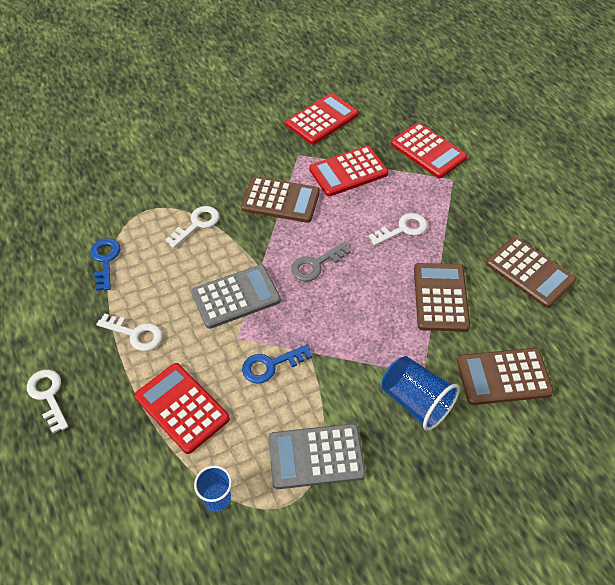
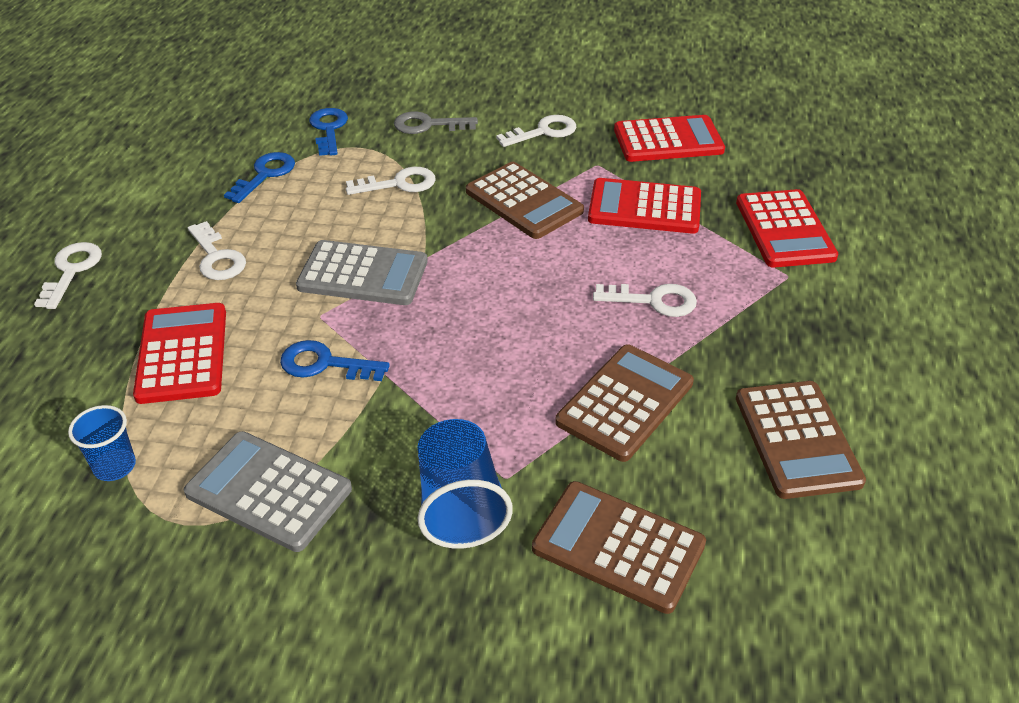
camera: 35 degrees right, 10 degrees down
grey key [291,242,351,281] -> grey key moved to [394,111,478,134]
none -> blue key [309,108,348,156]
none -> white key [496,115,576,147]

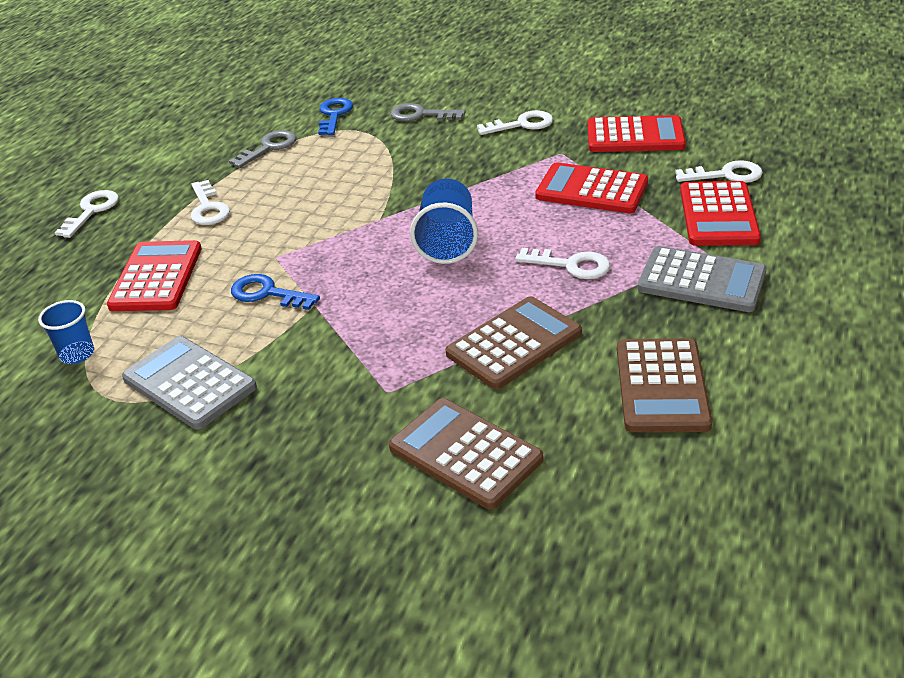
camera: 15 degrees right, 5 degrees down
blue key [224,152,295,203] -> grey key [229,130,296,168]
grey calculator [296,240,428,305] -> grey calculator moved to [638,246,767,312]
white key [346,167,436,195] -> white key moved to [675,160,763,183]
blue cup [417,419,513,549] -> blue cup moved to [410,179,478,264]
brown calculator [466,162,584,239] -> none

